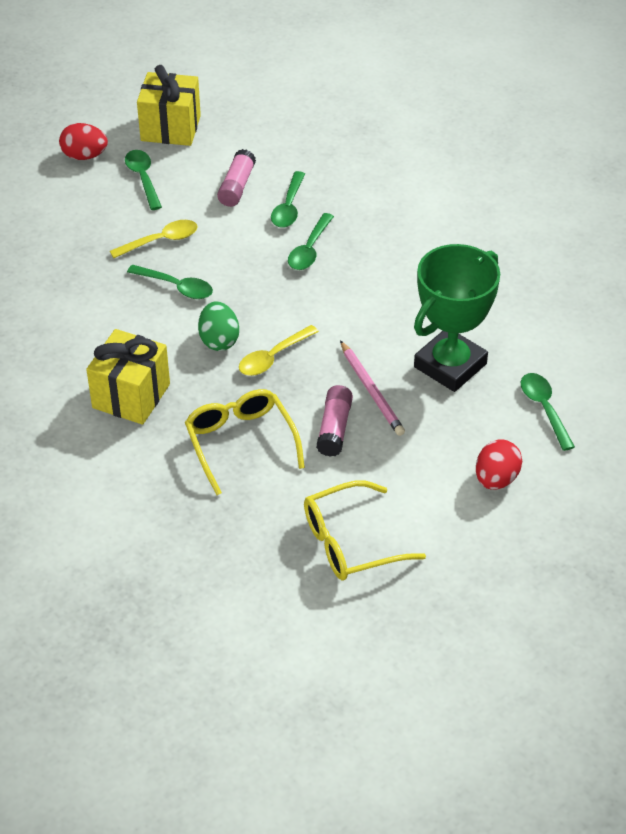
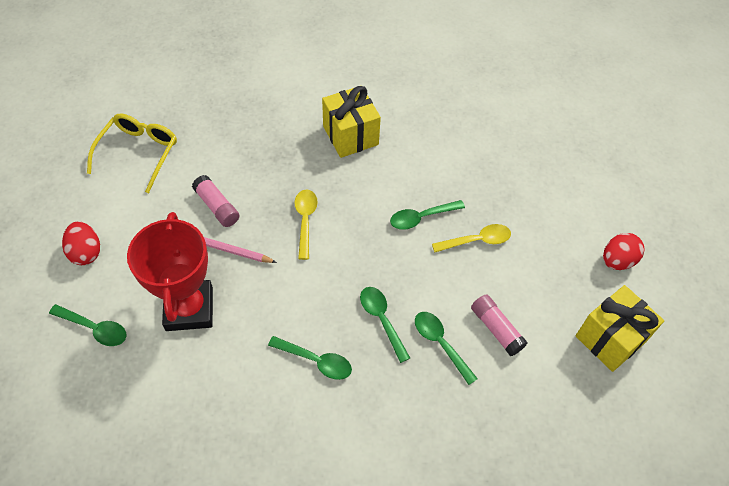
camera: 130 degrees right, 10 degrees up
yellow spoon [110,220,198,258] -> yellow spoon turned 120 degrees counterclockwise [432,224,511,252]
green spoon [125,150,162,210] -> green spoon moved to [268,336,352,380]
yellow glasses [185,389,305,495] -> none
green egg [198,301,239,351] -> none
green trophy [414,244,500,392] -> red trophy [127,212,213,331]

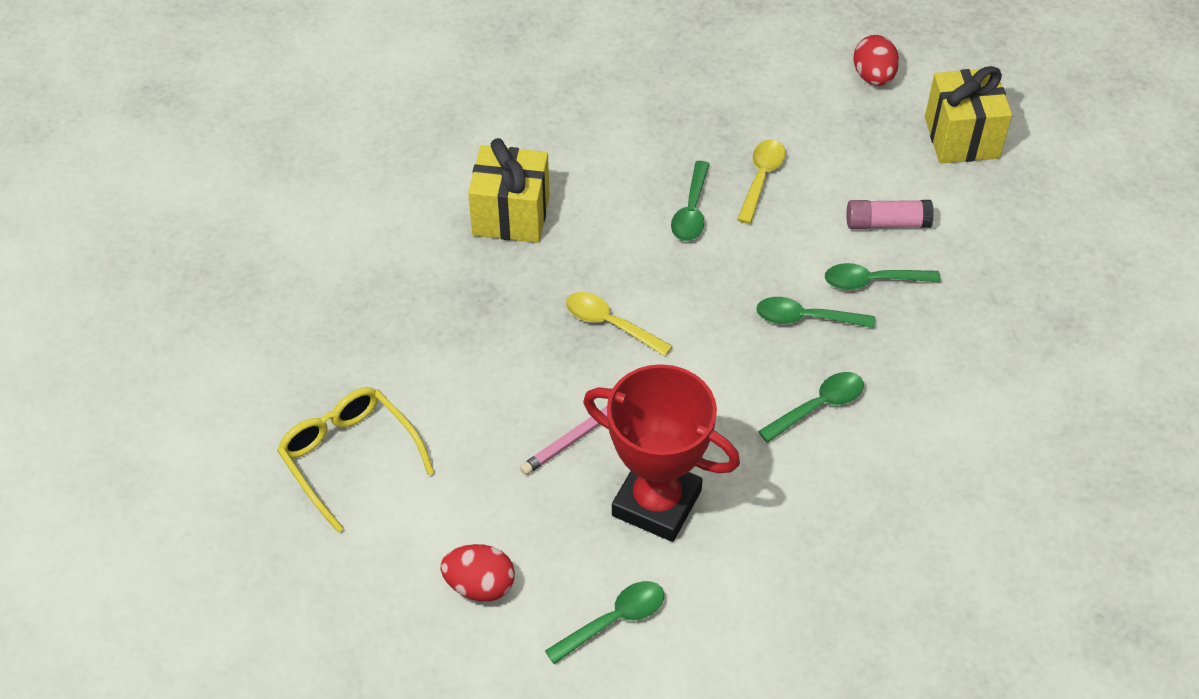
camera: 55 degrees left, 5 degrees down
pink glue stick [192,175,240,227] -> none

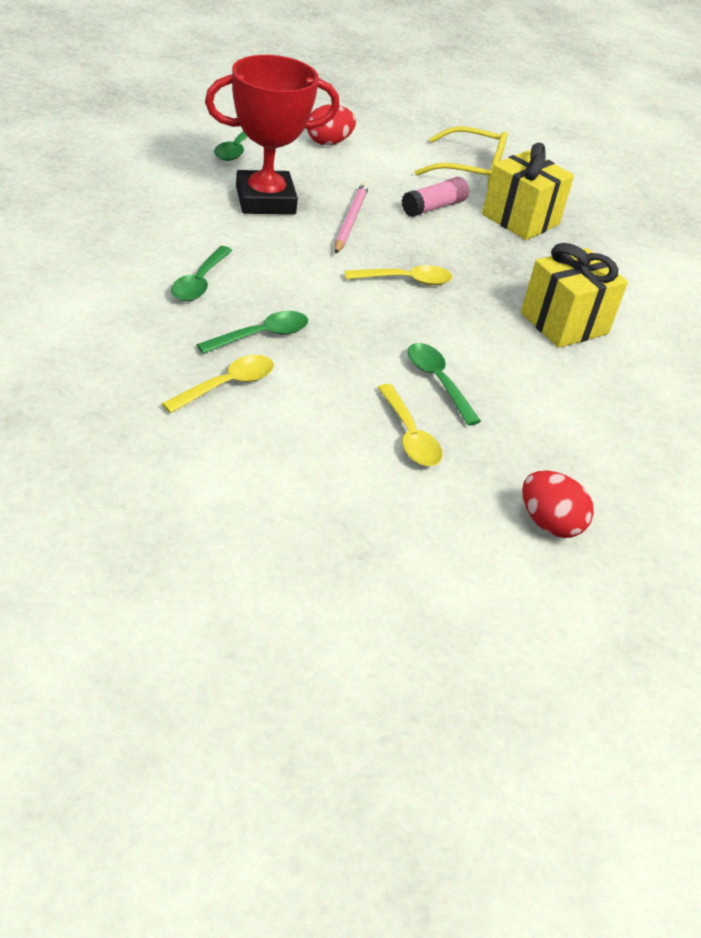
camera: 135 degrees right, 10 degrees down
green spoon [825,263,941,290] -> yellow spoon [161,355,274,413]
pink glue stick [846,200,934,229] -> pink glue stick moved to [401,177,469,217]
red egg [853,35,899,86] -> red egg moved to [522,470,594,538]
yellow gift [925,66,1012,164] -> yellow gift moved to [482,143,574,240]

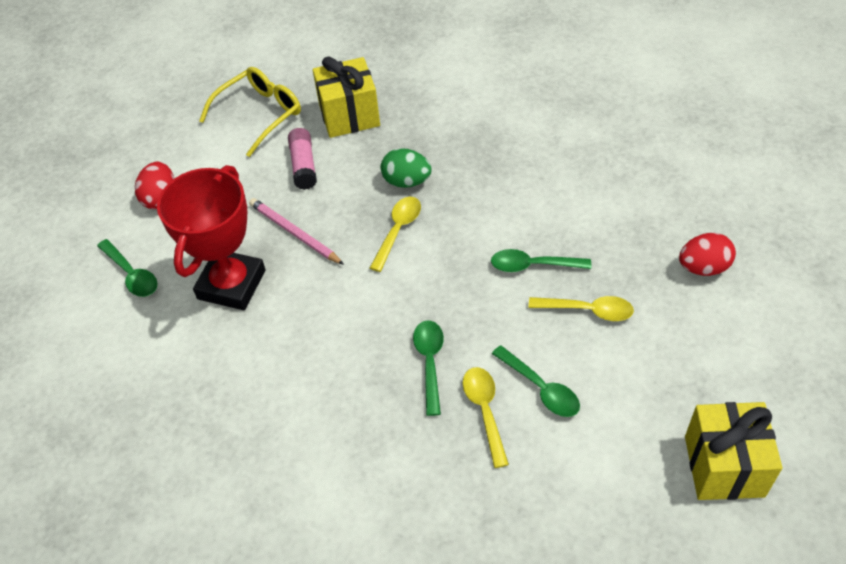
camera: 50 degrees left, 10 degrees up
green spoon [171,246,233,301] -> green spoon moved to [492,345,580,417]
yellow gift [521,243,628,348] -> yellow gift moved to [685,402,782,500]
none -> green egg [381,148,432,188]

